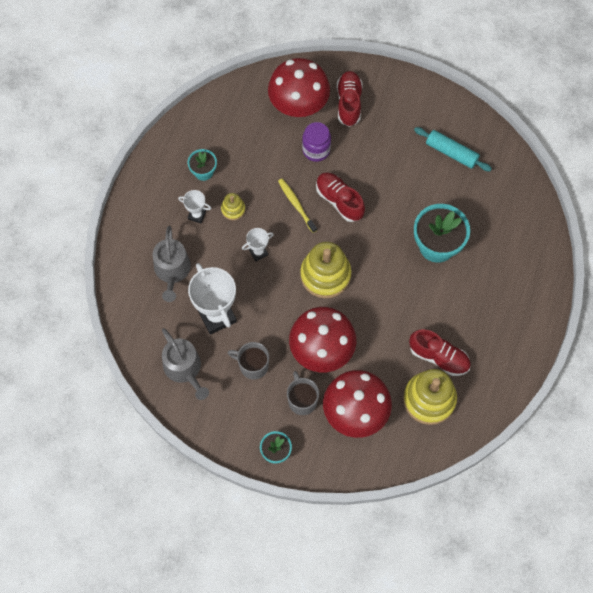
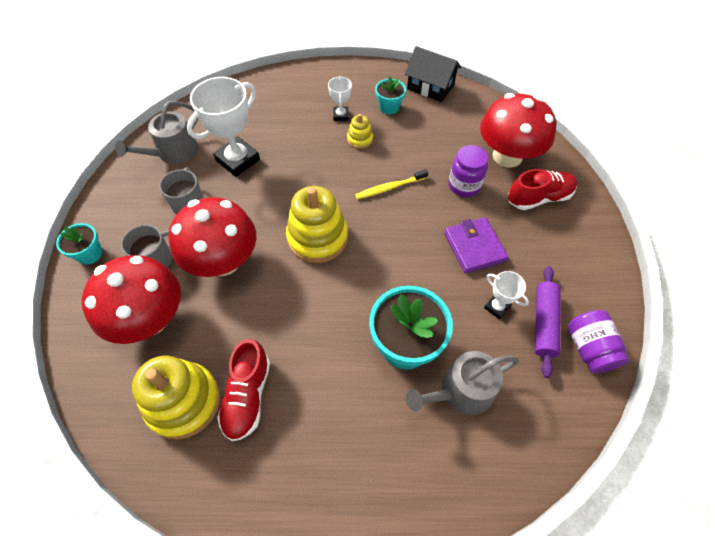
camera: 70 degrees right, 10 degrees down
grey watering can [153,226,191,302] -> grey watering can moved to [406,351,519,416]
white trophy [242,228,274,262] -> white trophy moved to [484,271,529,320]
yellow toothbrush [278,179,317,233] -> yellow toothbrush turned 150 degrees counterclockwise [355,169,428,199]
red shoe [316,173,365,222] -> none
turquoise rolling pin [414,127,492,171] -> purple rolling pin [535,266,560,378]
none -> black house [405,46,461,102]
none -> purple wallet [444,217,508,274]
none -> purple jar [568,310,629,373]

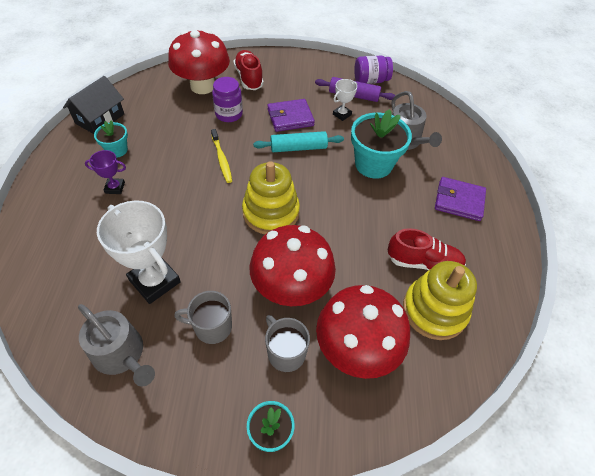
camera: 90 degrees left, 5 degrees down
white trophy [328,76,352,121] -> purple trophy [85,150,126,194]
yellow stacking toy [347,114,373,149] -> none
none -> turquoise rolling pin [253,131,344,152]
none -> purple wallet [435,177,486,221]

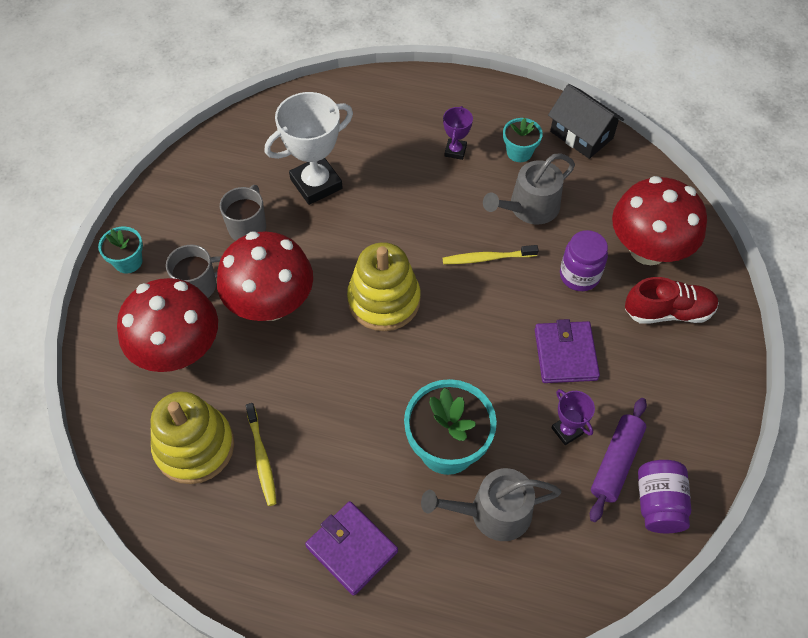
camera: 105 degrees right, 5 degrees up
grey watering can [78,304,155,387] -> grey watering can moved to [483,153,575,225]
turquoise rolling pin [253,131,344,152] -> none
white trophy [333,79,357,121] -> purple trophy [551,389,595,445]
red shoe [388,228,466,270] -> yellow toothbrush [246,403,277,506]
purple wallet [435,177,486,221] -> purple wallet turned 75 degrees counterclockwise [305,501,398,596]

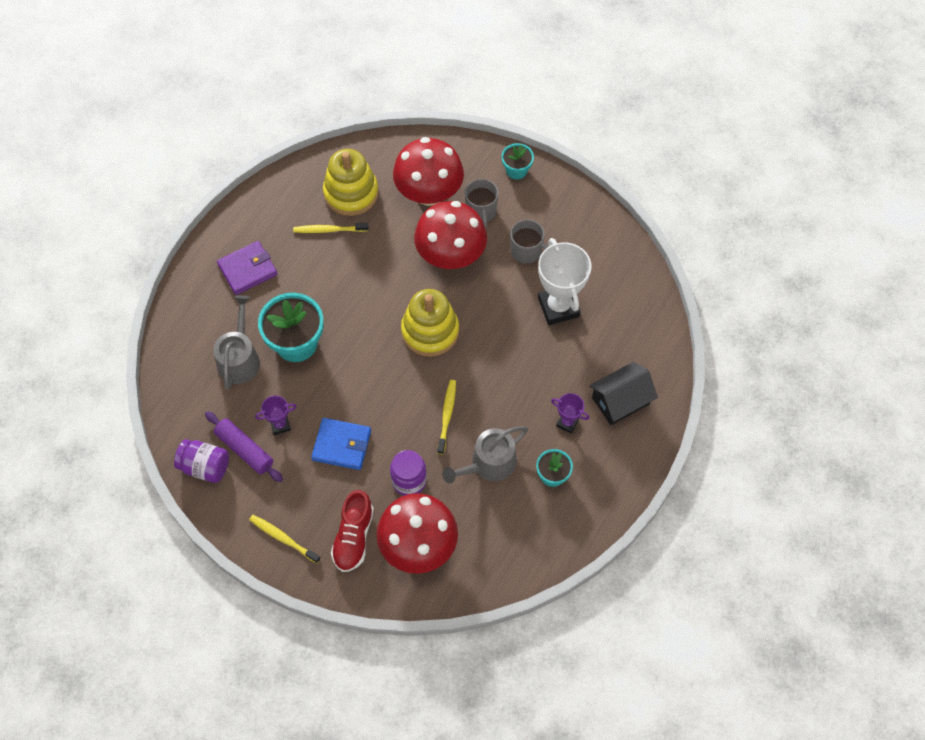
camera: 105 degrees right, 5 degrees up
grey watering can [483,153,575,225] -> grey watering can turned 105 degrees counterclockwise [442,426,528,483]
purple wallet [535,319,600,383] -> blue wallet [311,418,371,470]
black house [548,84,624,159] -> black house moved to [589,362,658,425]
none -> yellow toothbrush [249,515,321,564]

